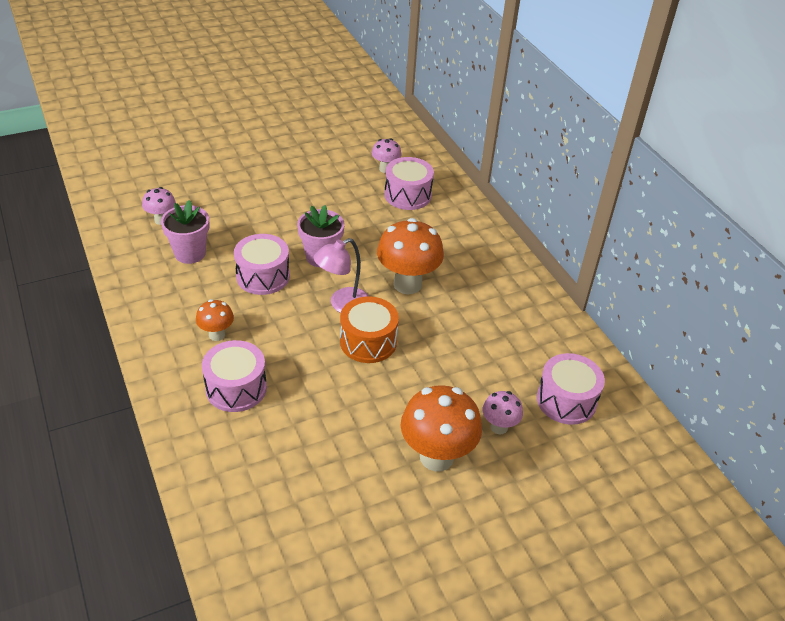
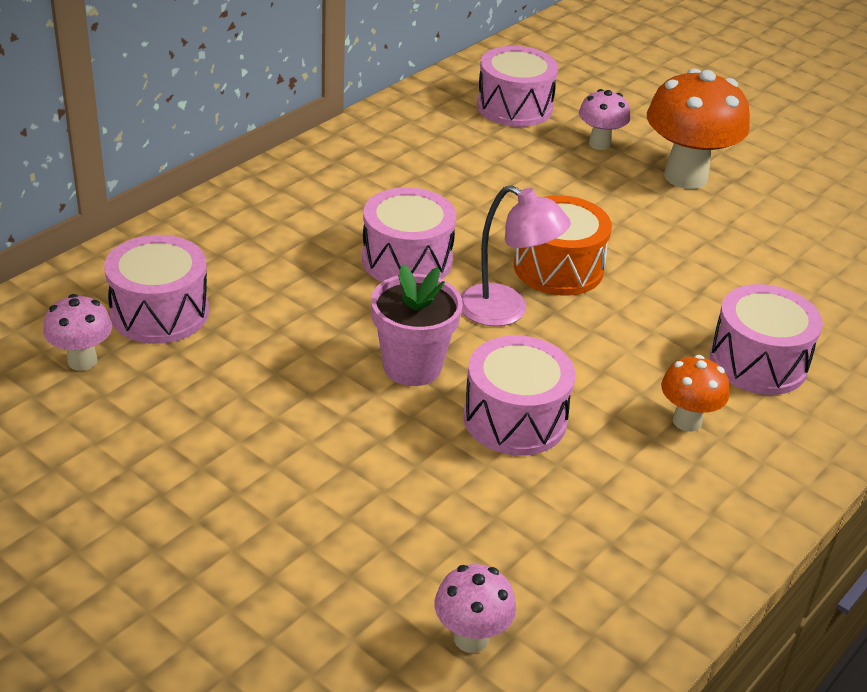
camera: 115 degrees left, 5 degrees down
pink flower pot [161,200,209,264] -> none
orange mushroom [377,218,444,294] -> pink drum [362,187,456,282]

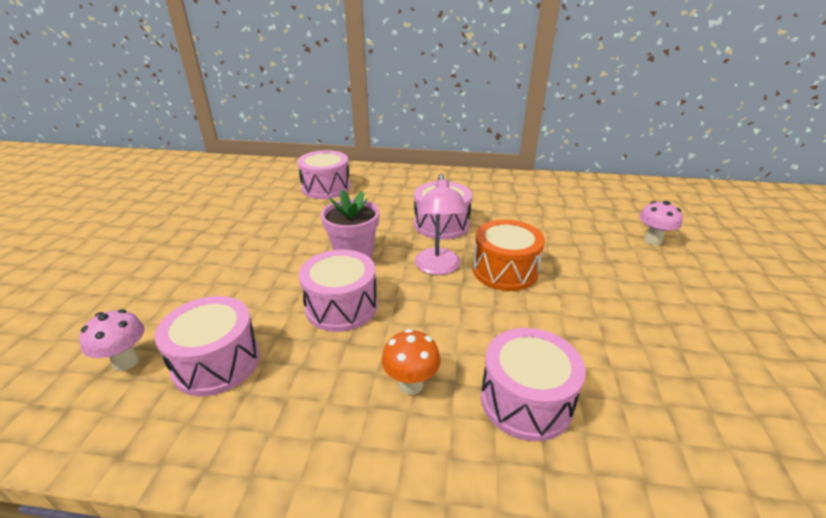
camera: 60 degrees right, 5 degrees down
pink mushroom [43,294,112,371] -> none
pink drum [477,46,558,127] -> pink drum moved to [154,296,260,396]
orange mushroom [647,68,750,189] -> none

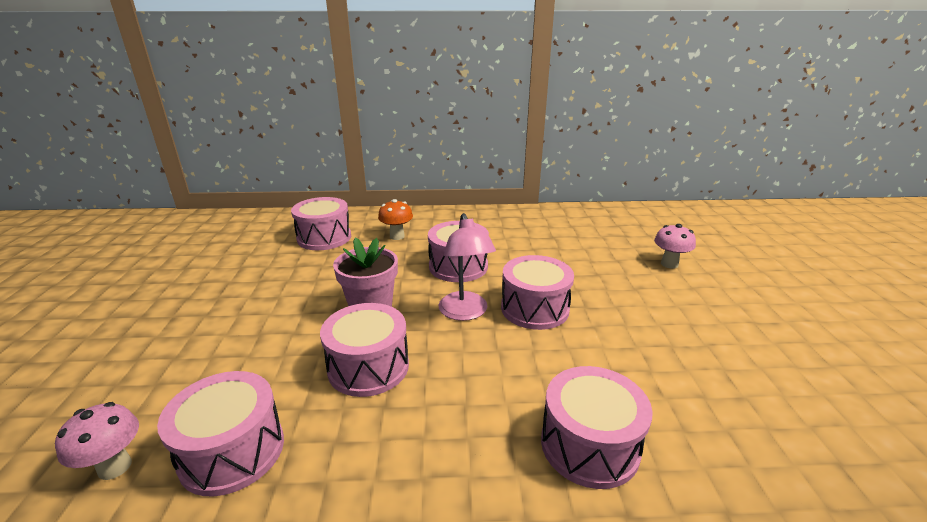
camera: 10 degrees left, 5 degrees down
orange mushroom [382,329,441,395] -> orange mushroom moved to [378,199,413,240]
orange drum [473,220,545,291] -> pink drum [501,255,574,330]

